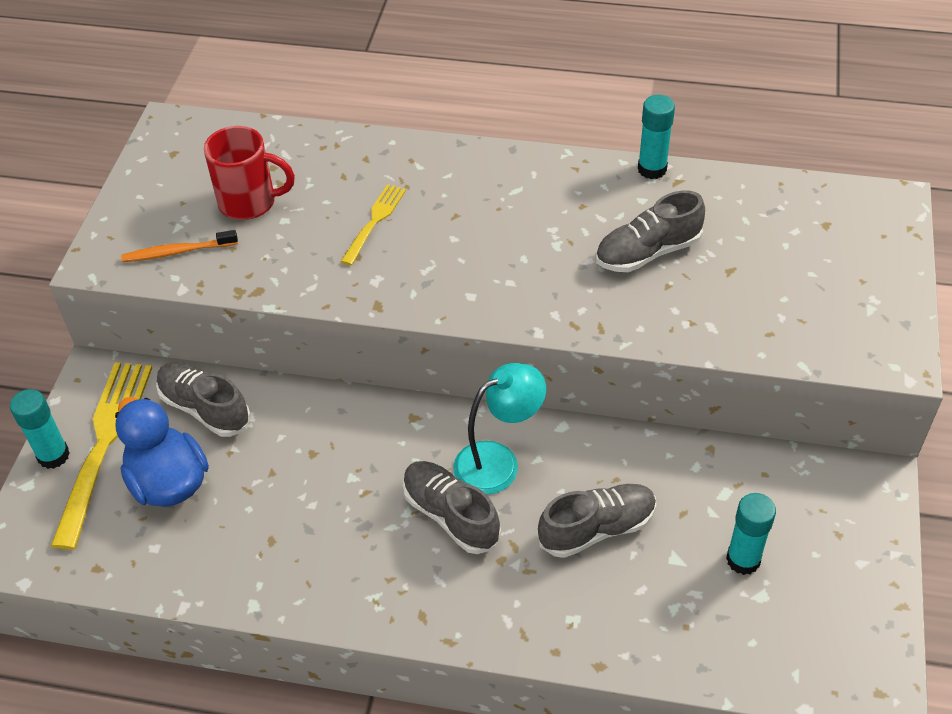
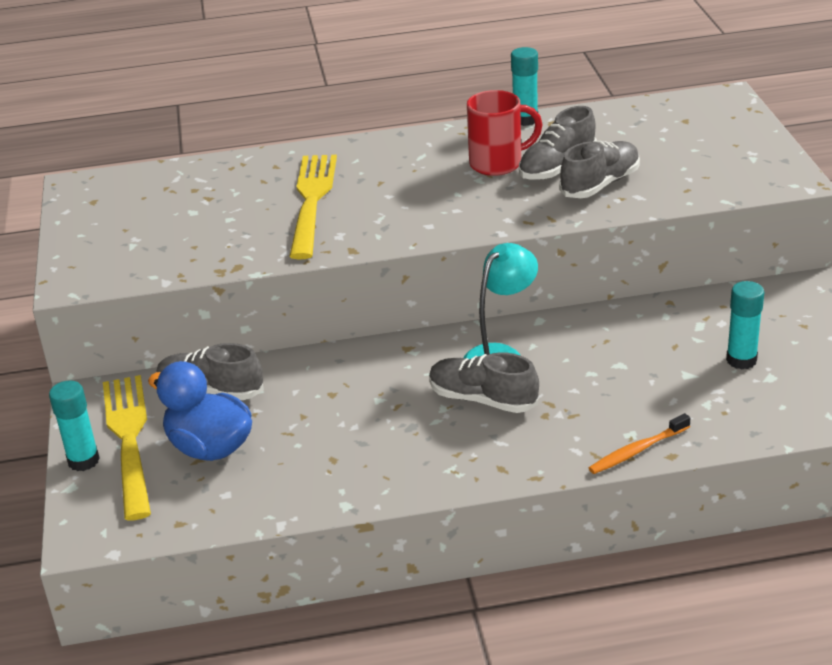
camera: 20 degrees left, 15 degrees down
orange toothbrush [121,230,238,262] -> orange toothbrush moved to [589,413,690,474]
red mug [204,126,295,220] -> red mug moved to [467,90,543,176]
yellow fork [341,184,406,265] -> yellow fork [289,155,337,259], size x1.84
grey shoe [538,484,656,558] -> grey shoe moved to [559,141,640,198]

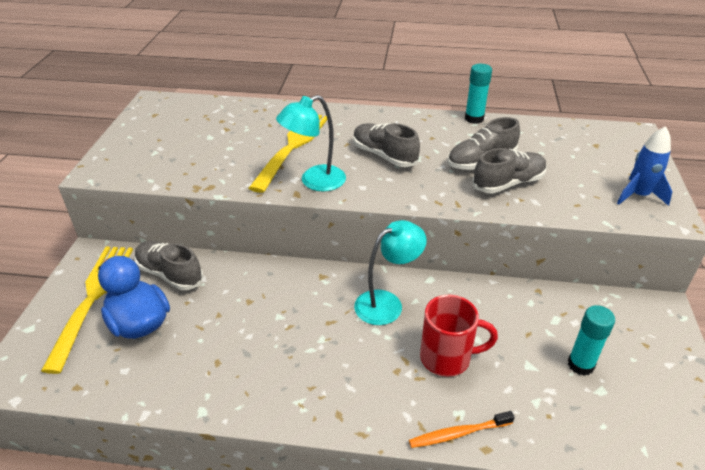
camera: 15 degrees right, 5 degrees up
turquoise glue stick [49,381,100,471] -> none
grey shoe [429,352,539,413] -> grey shoe moved to [353,123,420,167]
red mug [467,90,543,176] -> red mug moved to [420,295,498,377]
none -> turquoise lamp [276,95,346,192]
none -> blue rocket [617,126,672,206]

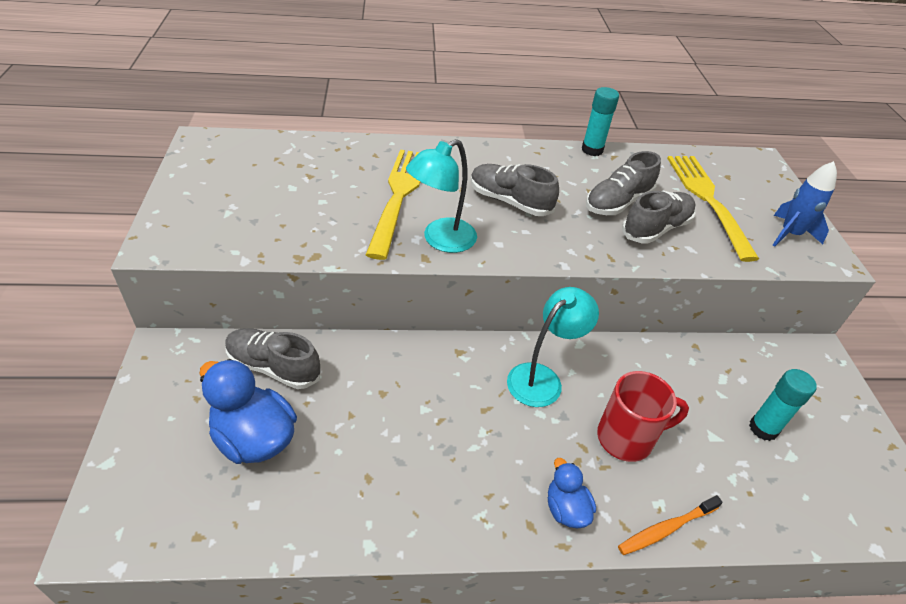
camera: 15 degrees left, 5 degrees up
yellow fork [41,247,133,374] -> yellow fork moved to [667,156,759,262]
none -> blue duck [548,458,596,528]

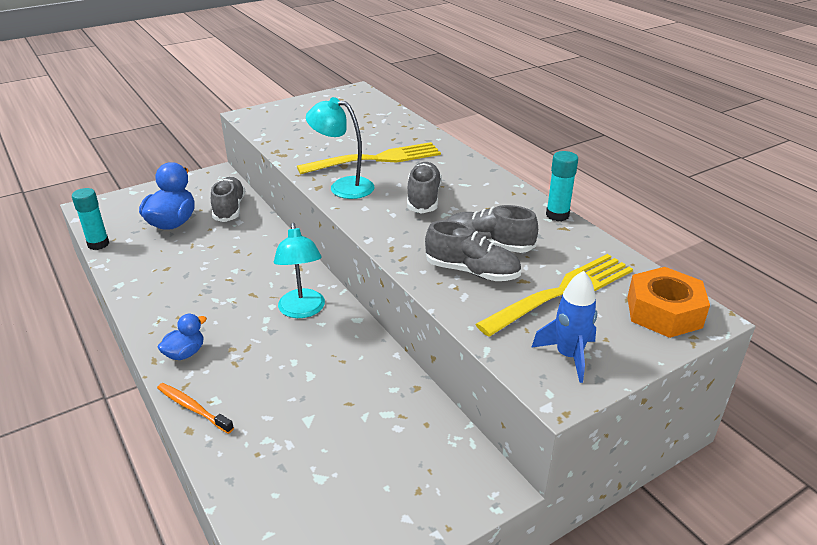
camera: 65 degrees right, 10 degrees down
turquoise lamp [507,287,599,407] -> turquoise lamp turned 60 degrees clockwise [274,223,325,318]
red mug [597,371,689,462] -> none
turquoise glue stick [749,369,817,441] -> turquoise glue stick moved to [72,188,109,250]
none -> orange nut [627,267,710,338]

